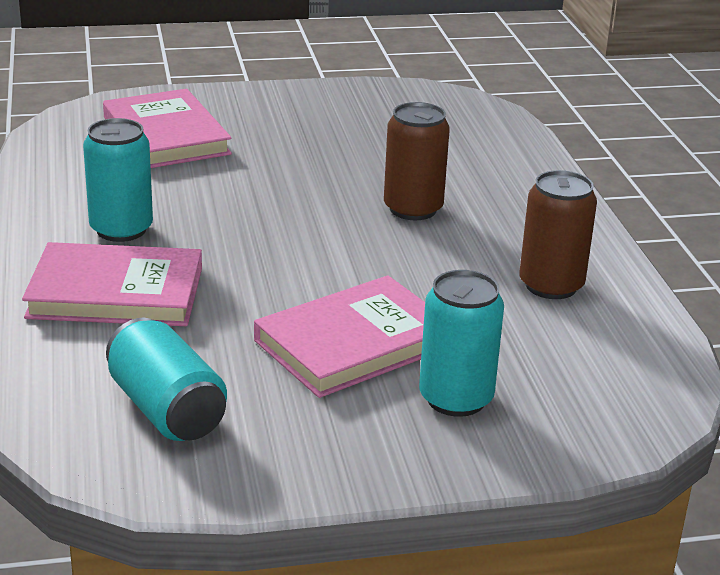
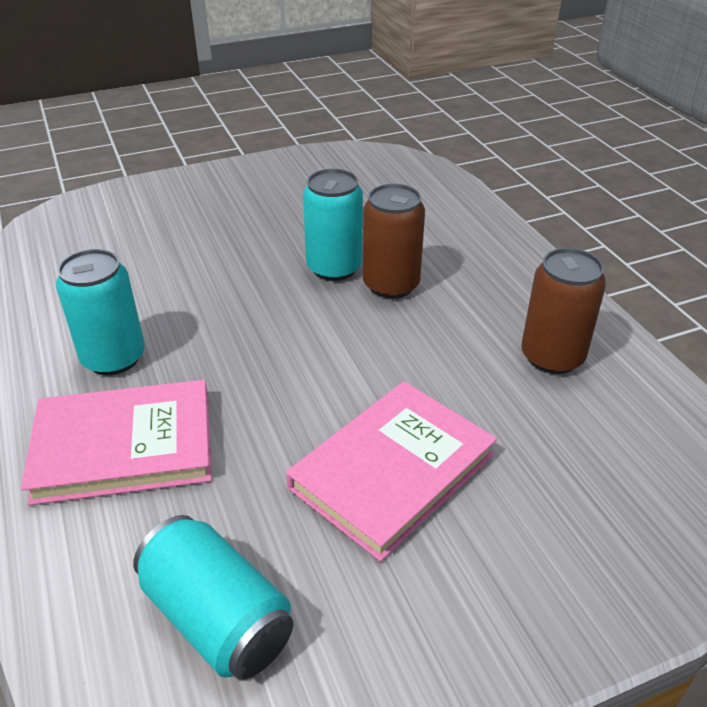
camera: 10 degrees left, 10 degrees up
pink book [103,89,232,168] -> none
turquoise can [419,270,504,417] -> turquoise can moved to [303,169,363,281]

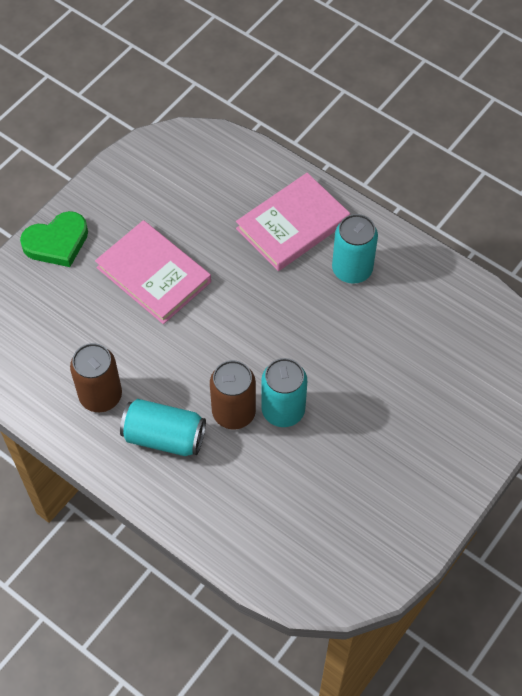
camera: 150 degrees right, 20 degrees up
turquoise can [133,515,293,680] -> turquoise can moved to [120,399,206,456]
pink book [286,381,497,562] -> pink book turned 60 degrees counterclockwise [95,220,211,324]
none -> green heart [20,211,88,267]

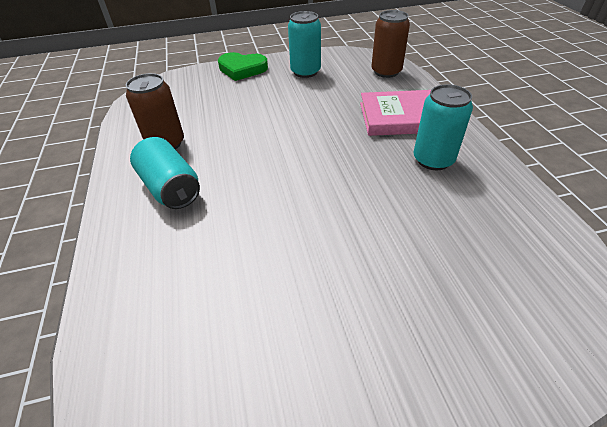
camera: 40 degrees right, 15 degrees down
pink book [95,220,211,324] -> none
brown can [210,360,256,429] -> brown can moved to [371,10,410,78]
turquoise can [261,358,307,427] -> turquoise can moved to [288,11,321,78]

